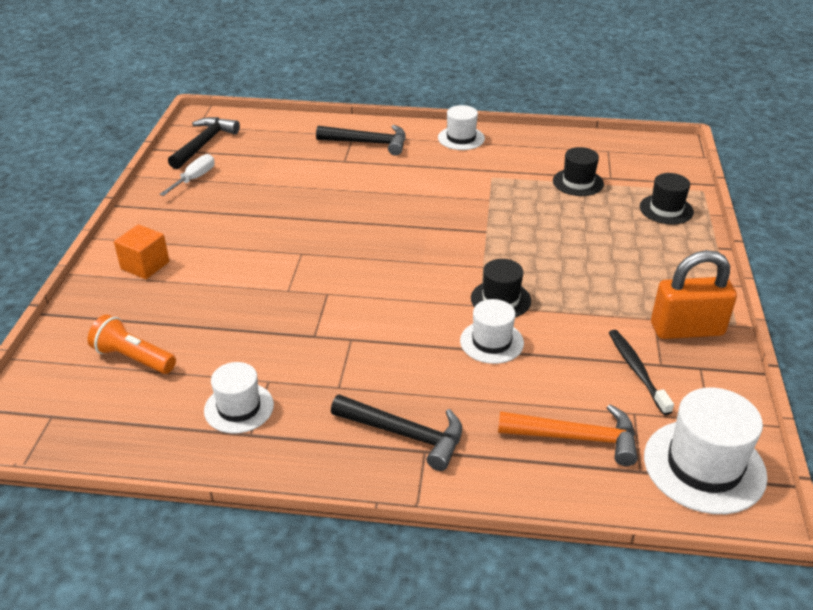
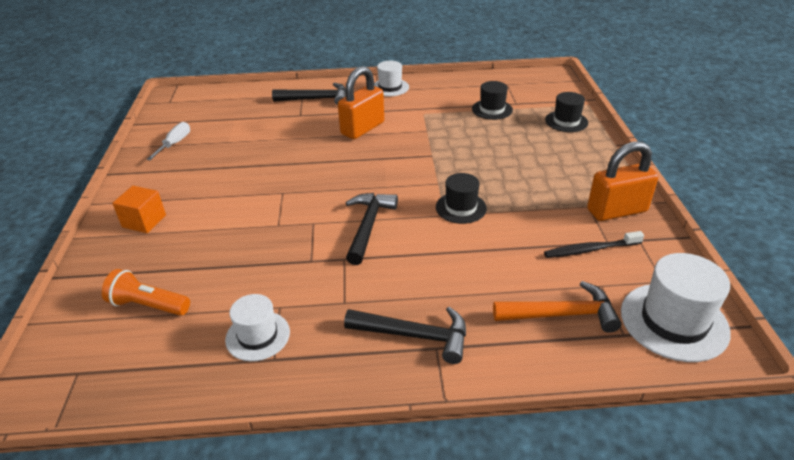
camera: 10 degrees left, 0 degrees up
black hammer [168,117,240,169] -> black hammer moved to [346,193,398,265]
white hat [460,299,524,364] -> none
black toothbrush [609,330,674,415] -> black toothbrush turned 75 degrees counterclockwise [544,231,644,258]
none -> orange padlock [338,66,384,139]

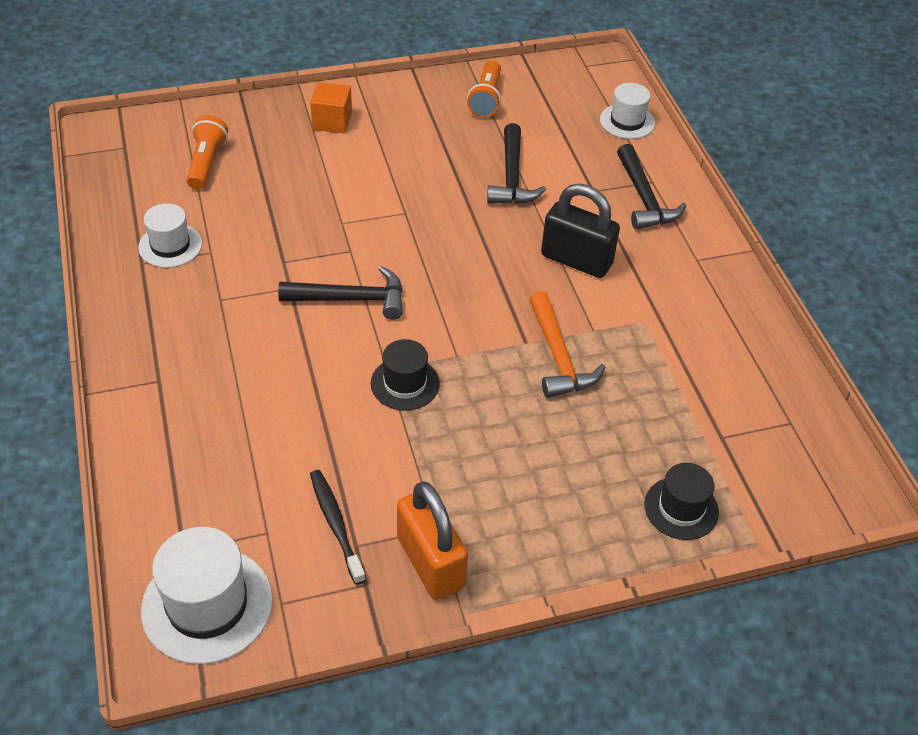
camera: 75 degrees right, 10 degrees up
white screwdriver [146,122,190,160] -> orange flashlight [467,61,501,118]
orange padlock [338,66,384,139] -> black padlock [541,184,620,278]
black hammer [344,307,466,364] -> black hammer moved to [487,123,546,204]
white hat [374,61,409,96] -> white hat moved to [600,83,655,139]
black hat [472,81,513,120] -> none
orange hammer [493,281,621,333] -> orange hammer moved to [529,291,606,398]

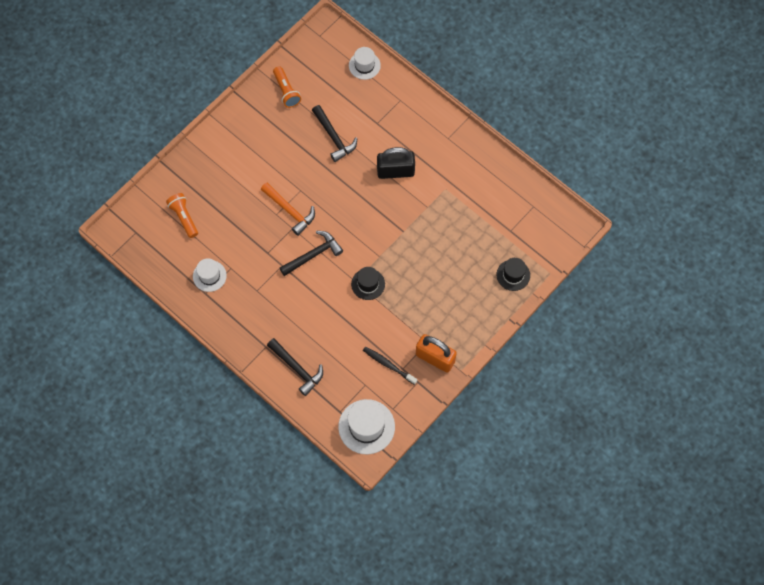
camera: 30 degrees left, 20 degrees up
orange cube [310,82,352,133] -> none
orange hammer [529,291,606,398] -> orange hammer moved to [261,183,315,236]
black hammer [617,144,687,229] -> black hammer moved to [267,338,323,396]

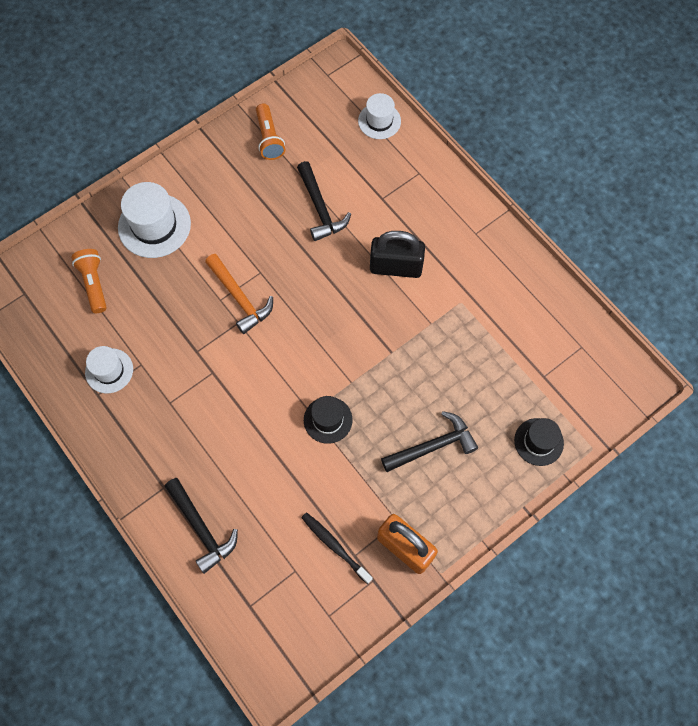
camera: 10 degrees right, 0 degrees up
black hammer [280,231,343,276] -> black hammer moved to [381,411,478,472]
white hat [338,399,395,454] -> white hat moved to [118,182,191,258]

